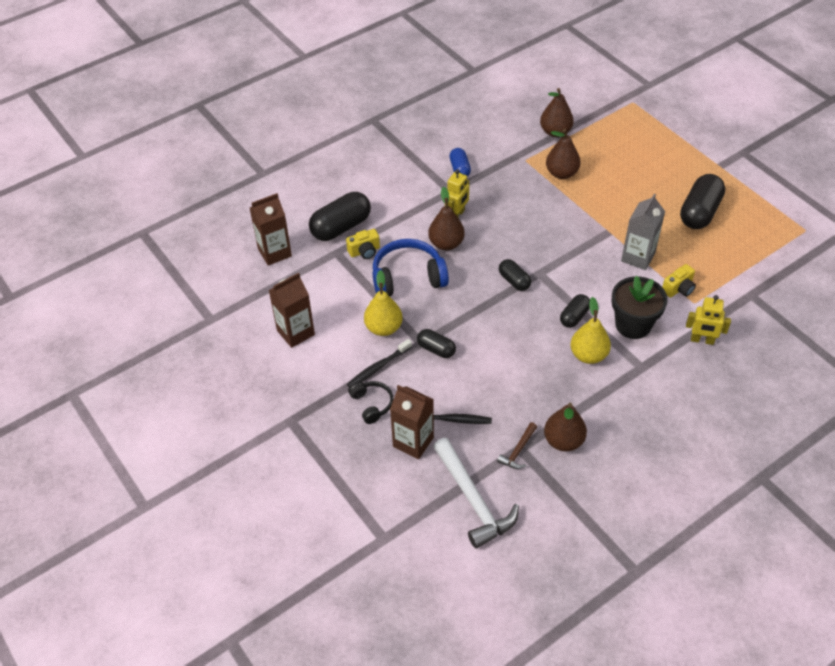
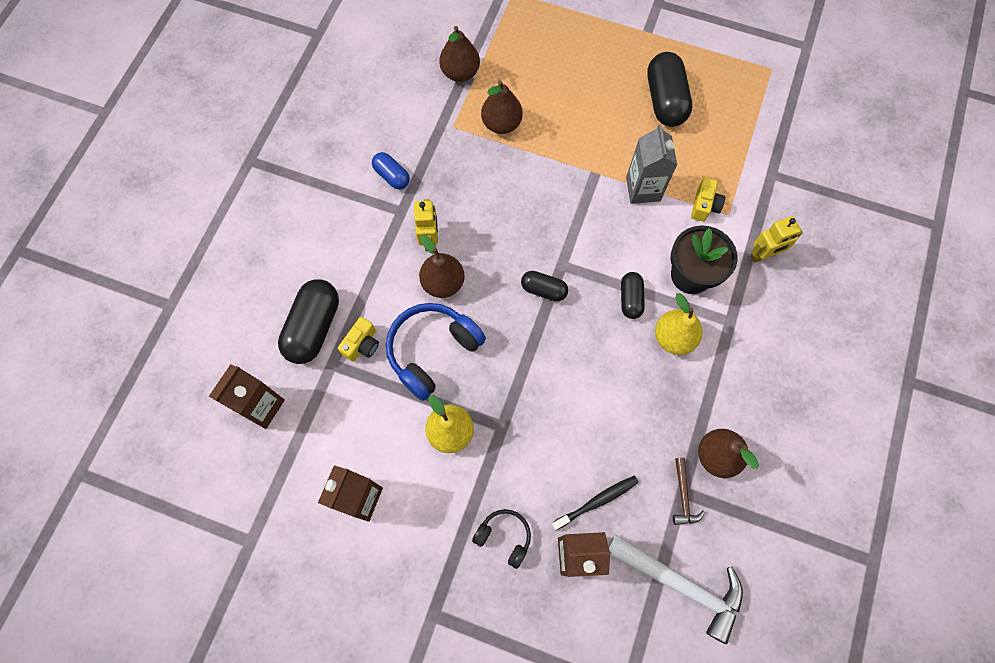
camera: 35 degrees left, 20 degrees up
black toothbrush [347,339,412,387] -> none
black capsule [417,329,456,358] -> none

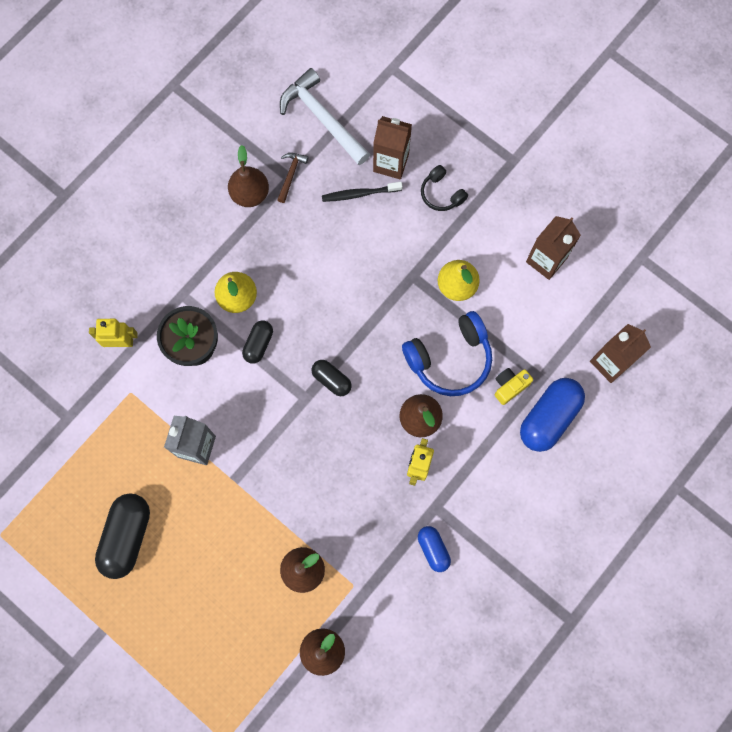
camera: 160 degrees left, 5 degrees up
black capsule [278,279,339,364] -> blue capsule [520,378,585,452]
yellow camera [691,177,725,222] -> none

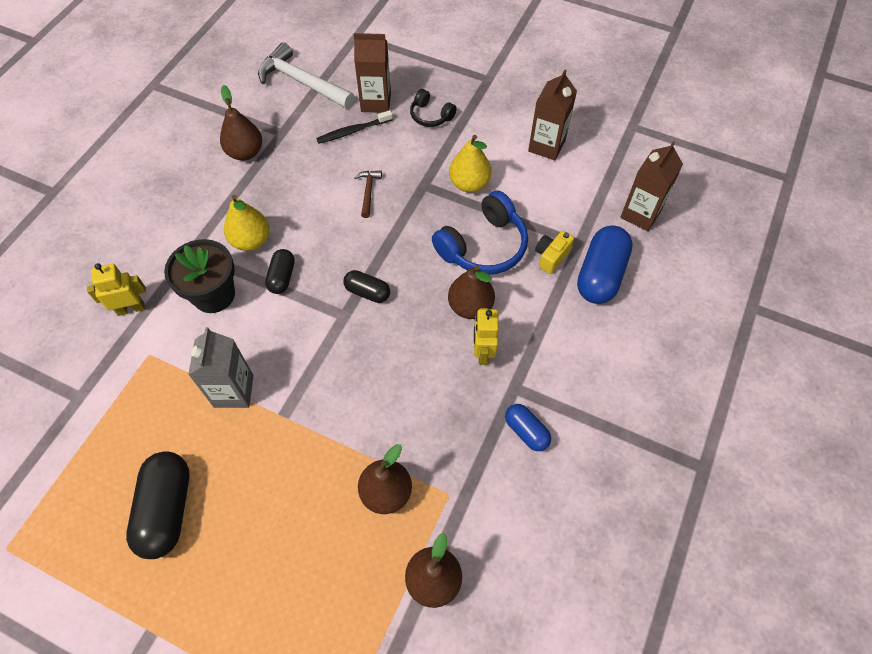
camera: 15 degrees left, 15 degrees down
brown hammer [277,153,309,203] -> brown hammer moved to [354,171,382,218]

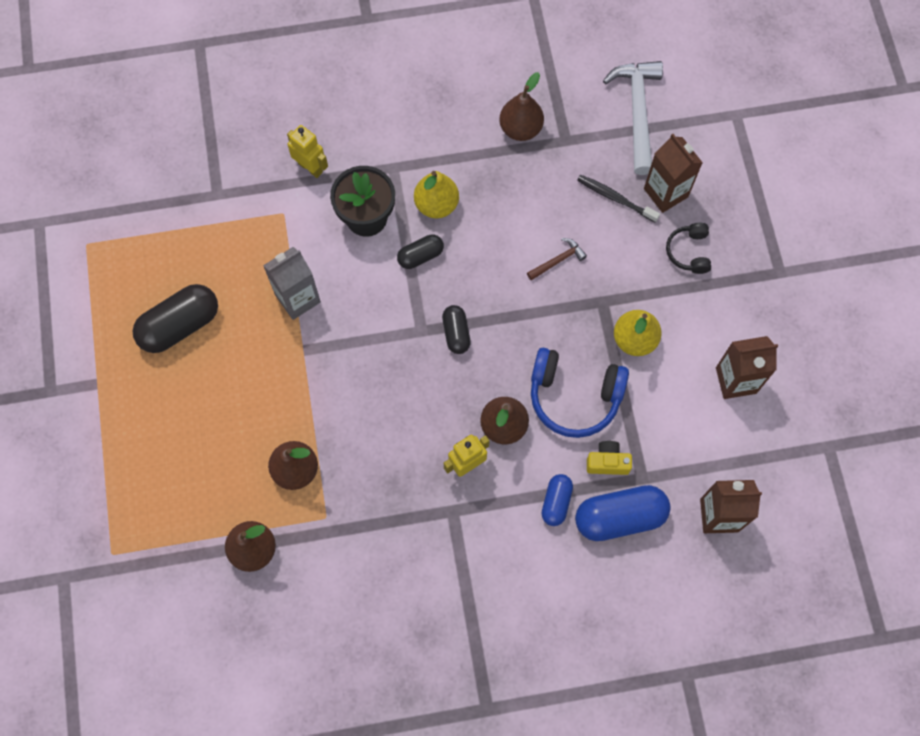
camera: 55 degrees right, 10 degrees up
blue capsule [505,404,551,451] -> blue capsule moved to [542,474,573,526]

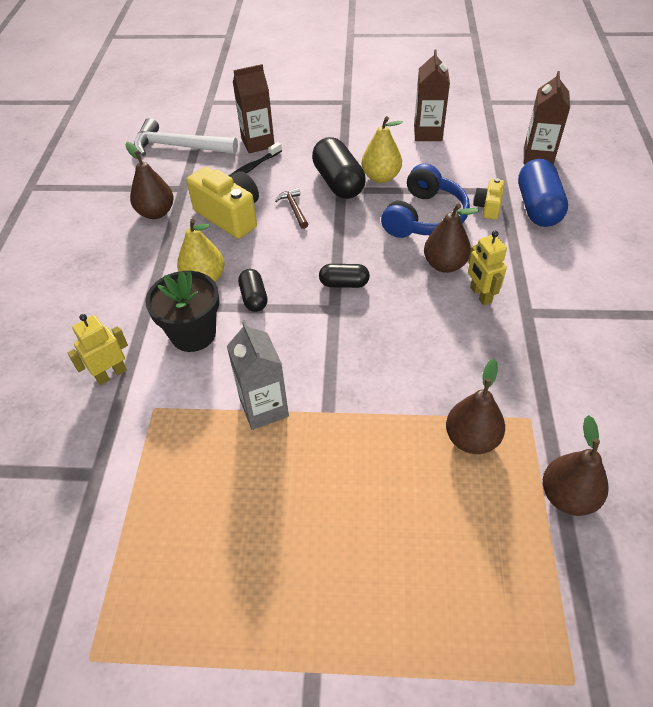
camera: 75 degrees left, 20 degrees down
black capsule [133,284,218,353] -> black capsule moved to [312,137,366,199]
blue capsule [542,474,573,526] -> none
black headphones [666,223,711,274] -> none
none -> yellow camera [187,167,259,239]

